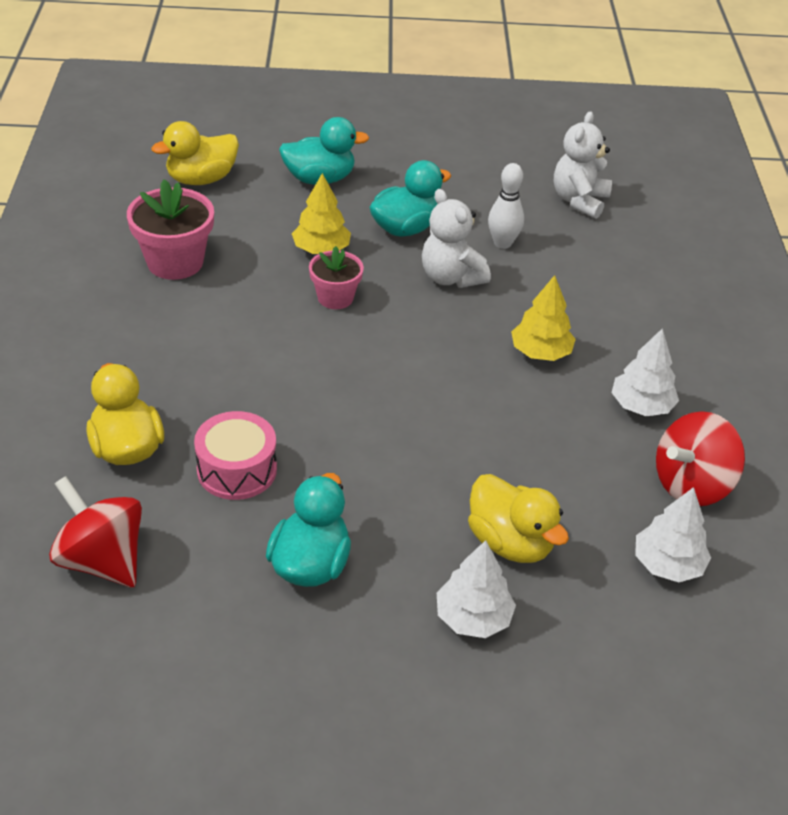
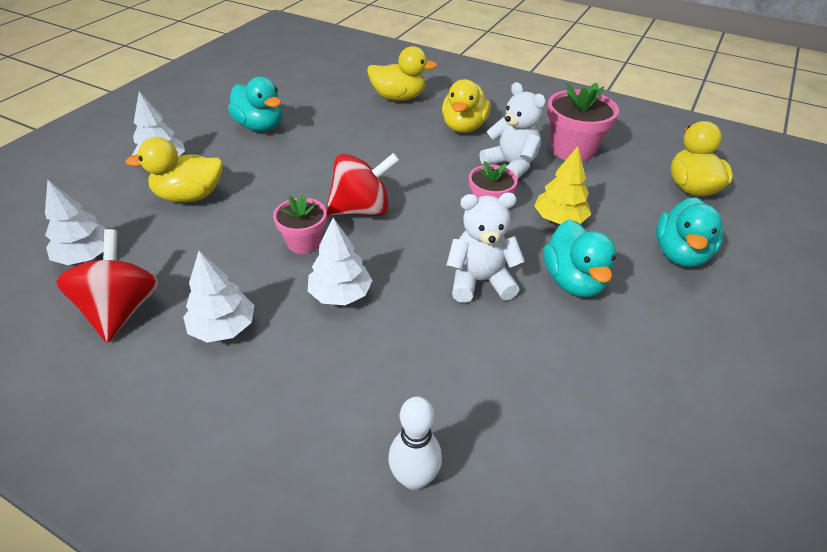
camera: 120 degrees right, 0 degrees up
red spinning top [49,476,142,588] -> red spinning top moved to [326,153,400,216]
pink drum [194,411,277,500] -> none
white bowling pin [488,163,524,249] -> white bowling pin moved to [388,397,442,490]
yellow tree [511,275,576,361] -> white tree [308,218,373,305]
white teddy bear [554,111,612,219] -> white teddy bear moved to [480,82,546,179]
none -> pink flower pot [273,194,327,254]
none -> yellow duck [442,79,491,133]

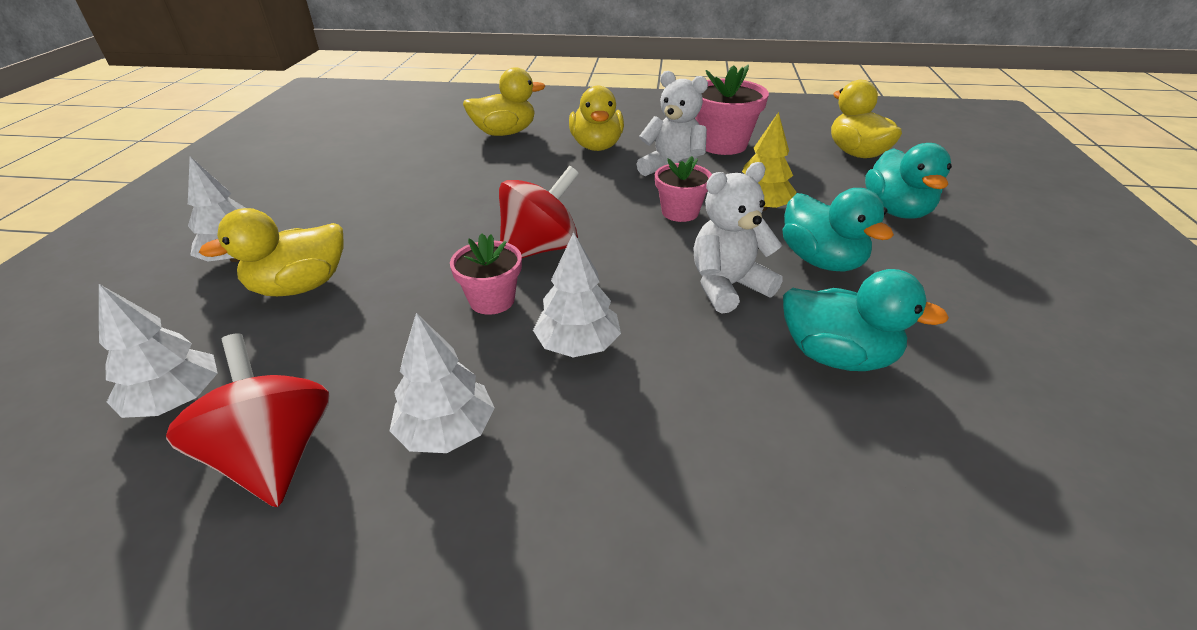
camera: 20 degrees left, 5 degrees down
turquoise duck [228,77,282,132] -> turquoise duck moved to [783,269,949,371]
white bowling pin [388,397,442,490] -> none

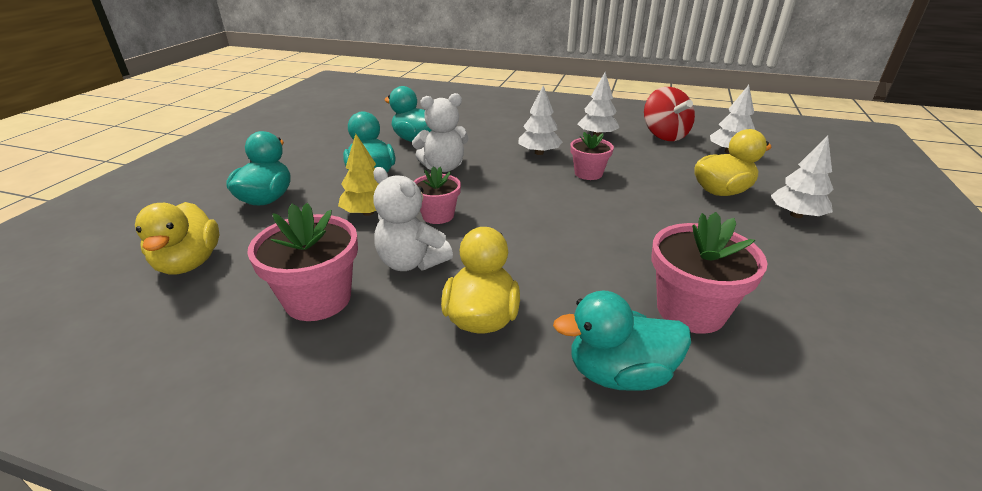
camera: 170 degrees left, 5 degrees down
yellow duck [463,67,545,136] -> turquoise duck [553,291,691,391]
red spinning top [499,166,579,258] -> none
none -> pink flower pot [651,212,767,334]

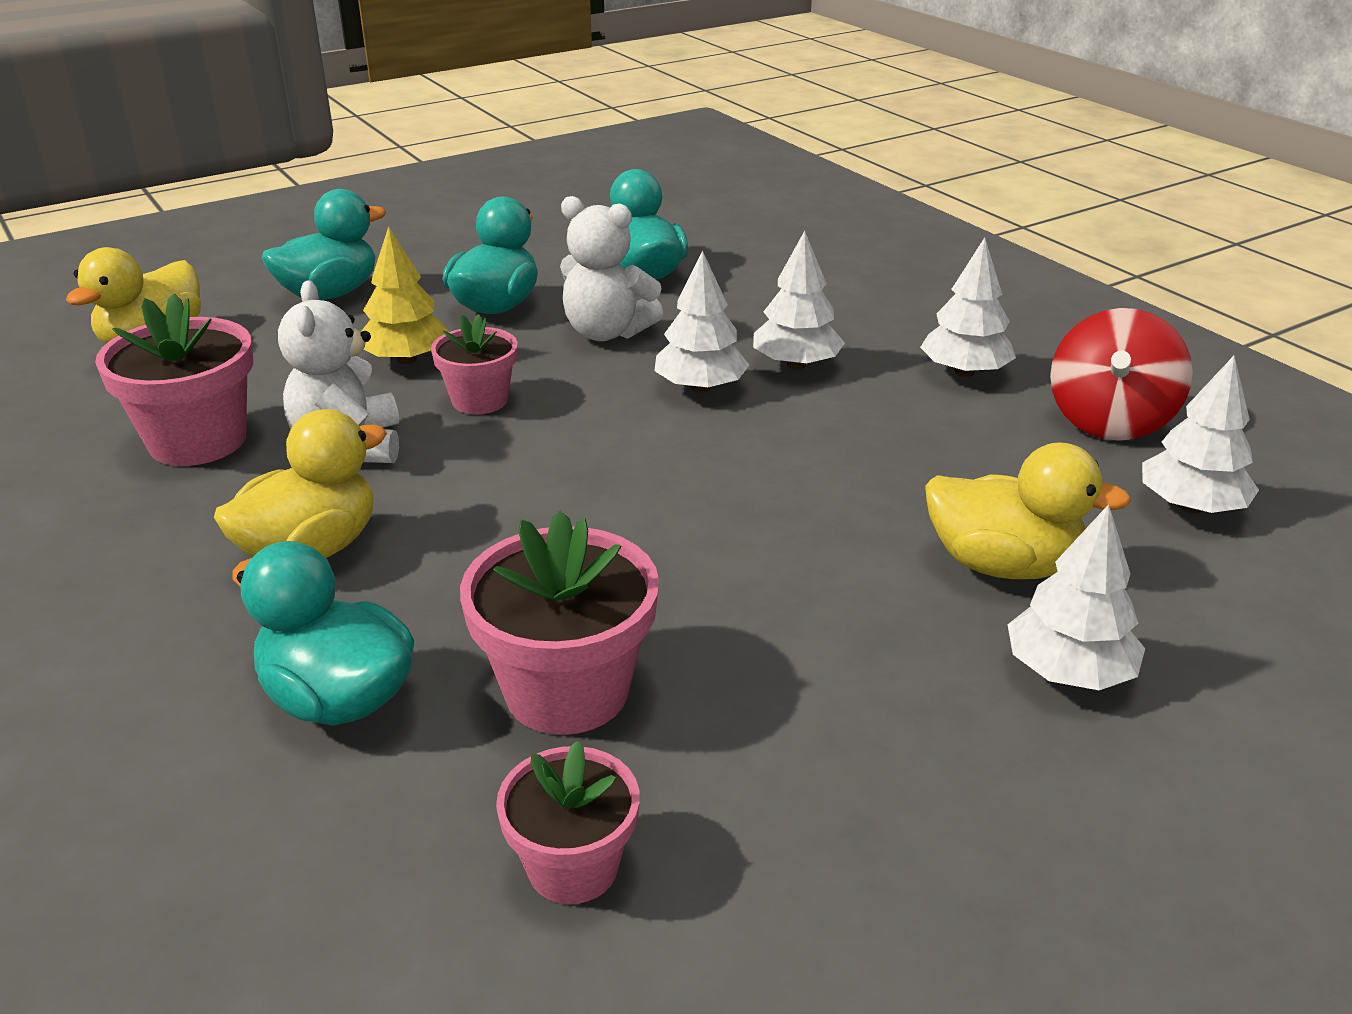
camera: 40 degrees right, 0 degrees up
pink flower pot [570,132,614,180] -> pink flower pot moved to [496,741,640,904]
none -> white tree [654,250,750,393]

